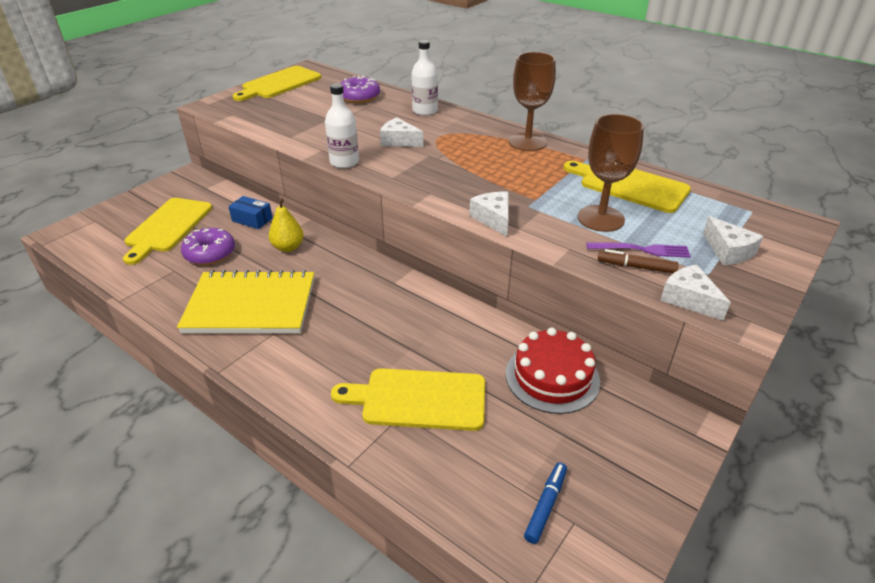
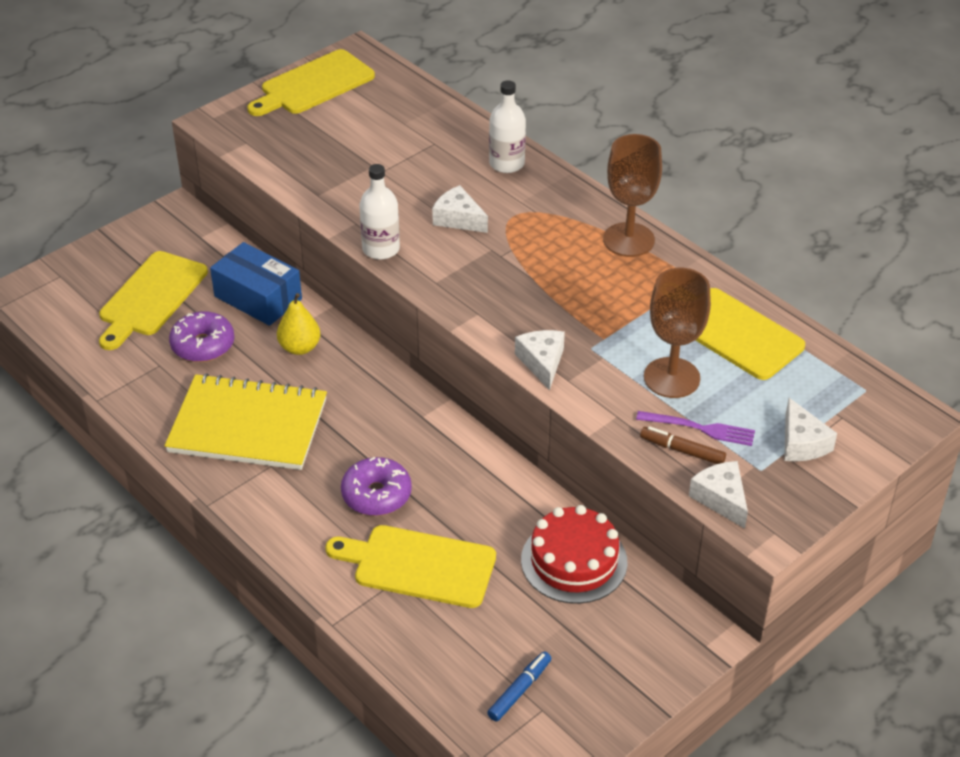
camera: 10 degrees right, 5 degrees up
blue box [228,196,273,229] -> blue box [210,242,302,326], size x1.67
purple donut [340,76,380,103] -> purple donut moved to [341,457,412,516]

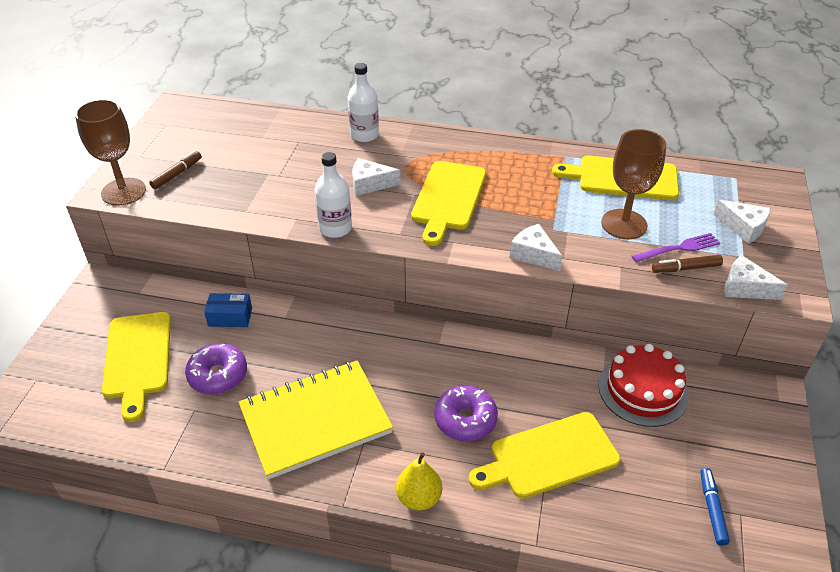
camera: 35 degrees left, 0 degrees up
blue box [210,242,302,326] -> blue box [204,293,252,327], size x0.60
yellow cutting board [247,49,375,116] -> yellow cutting board moved to [411,161,486,246]
yellow pear [277,293,320,355] -> yellow pear moved to [396,452,442,511]
brown goblet [603,134,662,257] -> brown goblet moved to [75,99,146,206]
none -> brown marker [149,151,202,189]

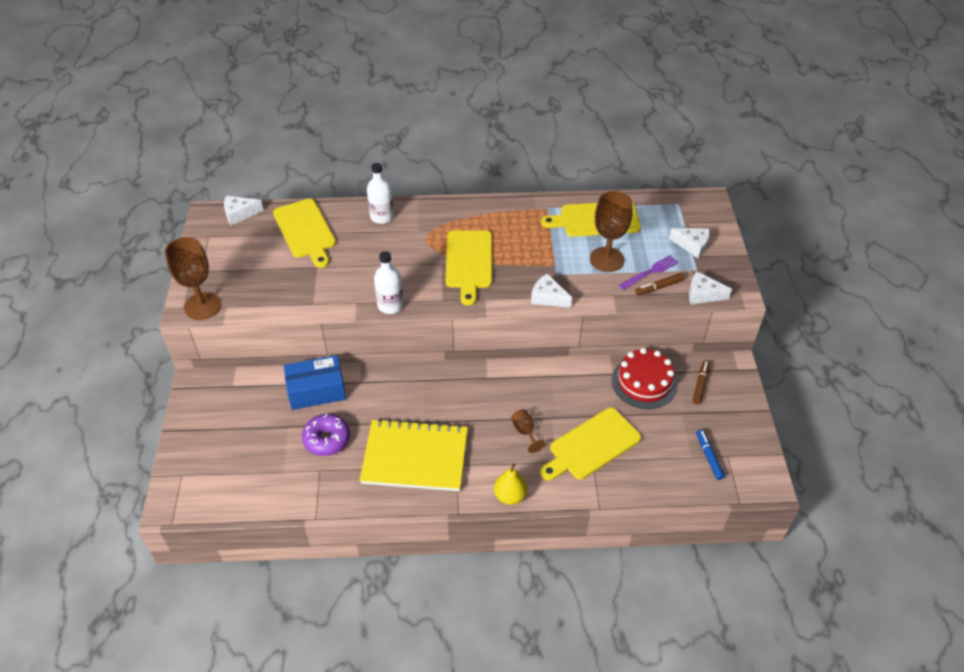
camera: 15 degrees left, 5 degrees up
yellow cutting board [102,312,171,422] -> yellow cutting board moved to [273,199,336,268]
brown marker [149,151,202,189] -> brown marker moved to [693,360,710,404]
blue box [204,293,252,327] -> blue box [284,355,346,410], size x1.67
yellow notebook [238,360,393,480] -> yellow notebook turned 45 degrees clockwise [360,418,468,491]
white cheese [352,158,401,196] -> white cheese moved to [224,196,264,226]
purple donut [434,386,498,441] -> brown goblet [511,409,545,453]

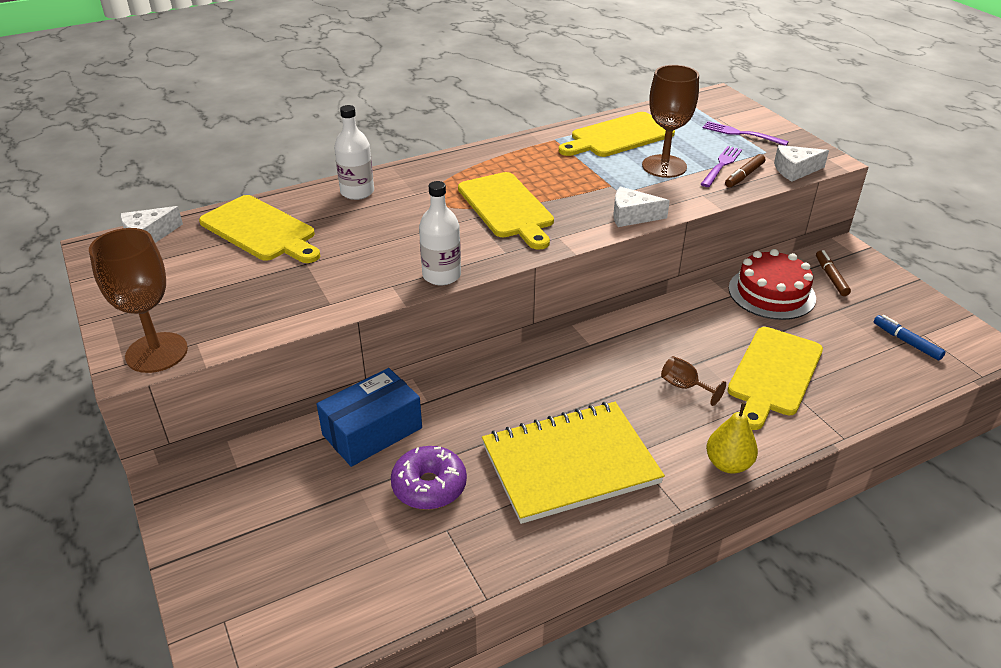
camera: 25 degrees left, 10 degrees down
white cheese [669,228,710,258] -> purple fork [703,121,789,146]

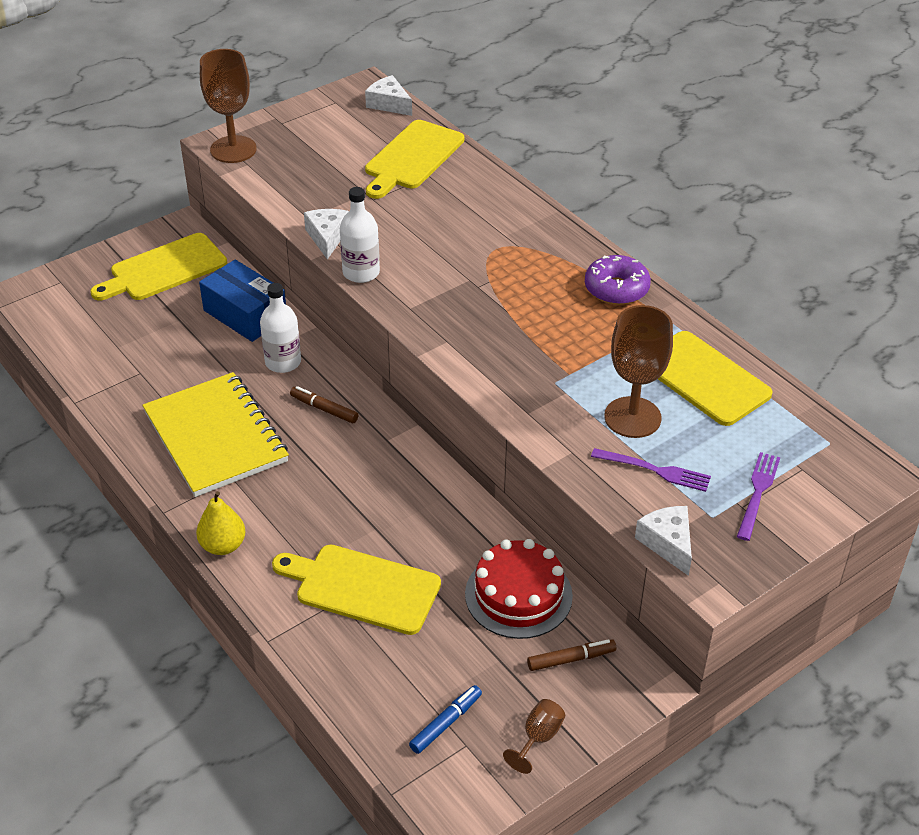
camera: 80 degrees right, 5 degrees up
white bottle [334,105,374,200] -> white bottle moved to [260,283,301,373]
purple donut [391,446,467,510] -> purple donut moved to [585,255,651,305]
yellow cutting board [458,172,554,250] -> yellow cutting board moved to [90,233,227,300]
white cheese [613,187,670,227] -> white cheese moved to [304,209,349,259]
brown goblet [661,356,726,406] -> brown goblet moved to [503,699,565,774]
brown marker [725,154,765,187] -> brown marker moved to [290,386,358,424]

